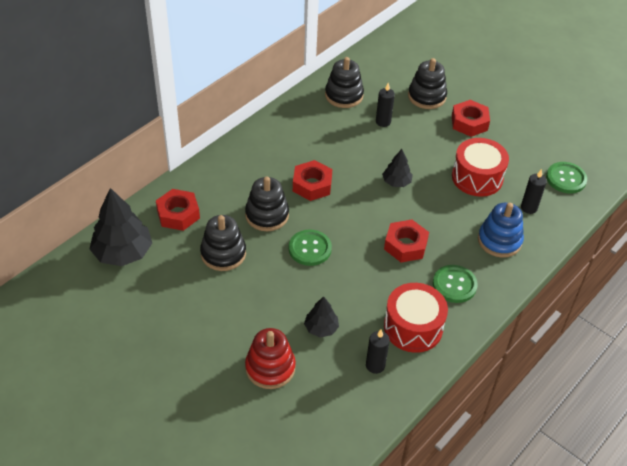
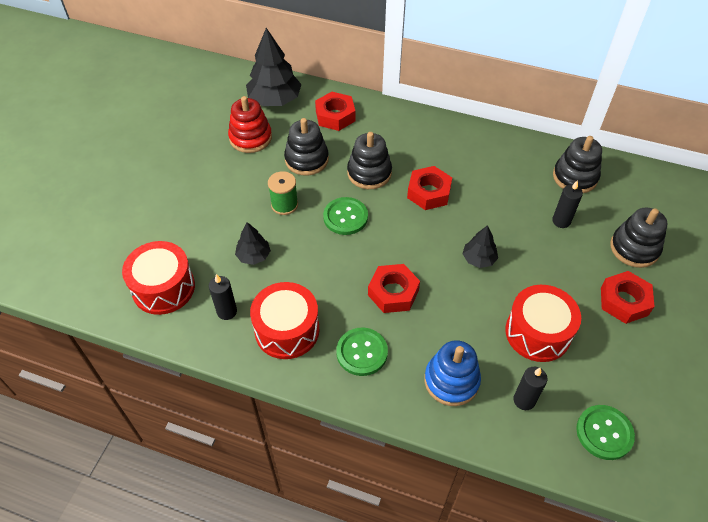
camera: 70 degrees right, 5 degrees up
red stacking toy [245,328,296,389] -> red stacking toy moved to [228,96,272,153]
none -> red drum [122,241,195,315]
none -> green spool [268,171,298,215]

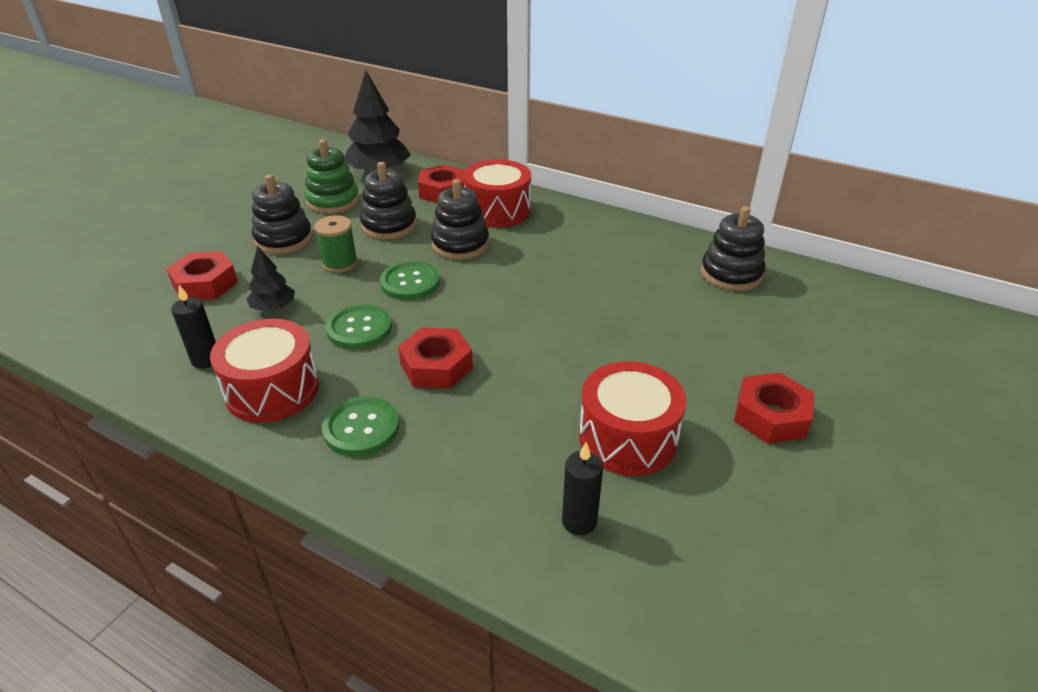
camera: 10 degrees right, 15 degrees down
red drum [122,241,195,315] -> red drum moved to [463,159,531,227]
red stacking toy [228,96,272,153] -> green stacking toy [304,139,359,214]
red nut [407,166,452,210] -> red nut moved to [167,251,238,300]
blue stacking toy [424,340,481,406] -> none
black tree [462,225,498,268] -> none
black candle [552,180,583,228] -> none
green button [576,405,635,460] -> green button moved to [326,304,392,349]
black stacking toy [610,208,668,268] -> black stacking toy moved to [252,174,313,254]

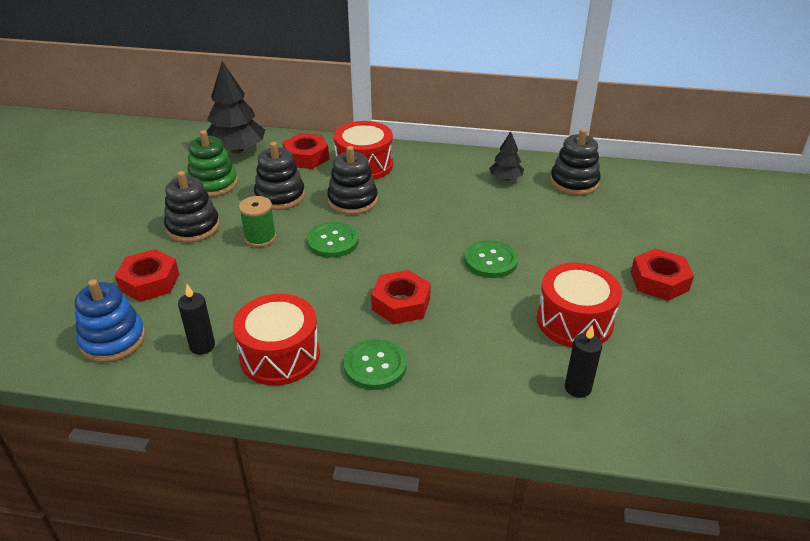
camera: 20 degrees left, 0 degrees up
black tree [247,246,295,312] -> black tree moved to [489,131,524,181]
green button [326,304,392,349] -> green button moved to [464,240,518,278]
none -> blue stacking toy [75,279,146,363]

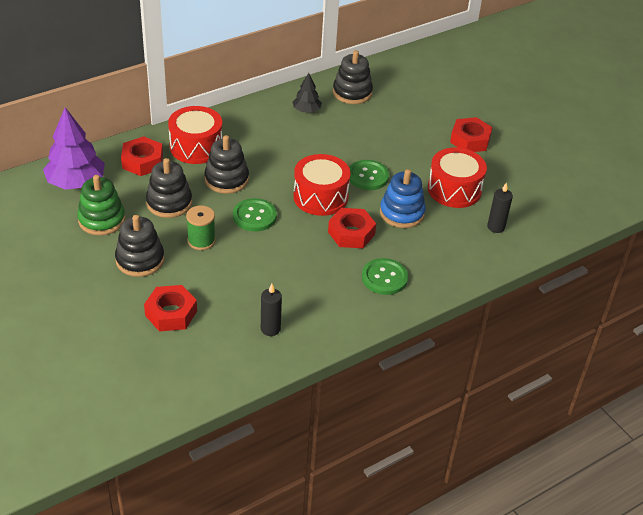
camera: 45 degrees left, 5 degrees up
blue stacking toy [75,279,146,363] -> blue stacking toy moved to [380,169,426,228]
black tree [207,61,265,154] -> purple tree [43,107,105,190]
red drum [233,294,320,386] -> red drum moved to [293,154,350,216]

